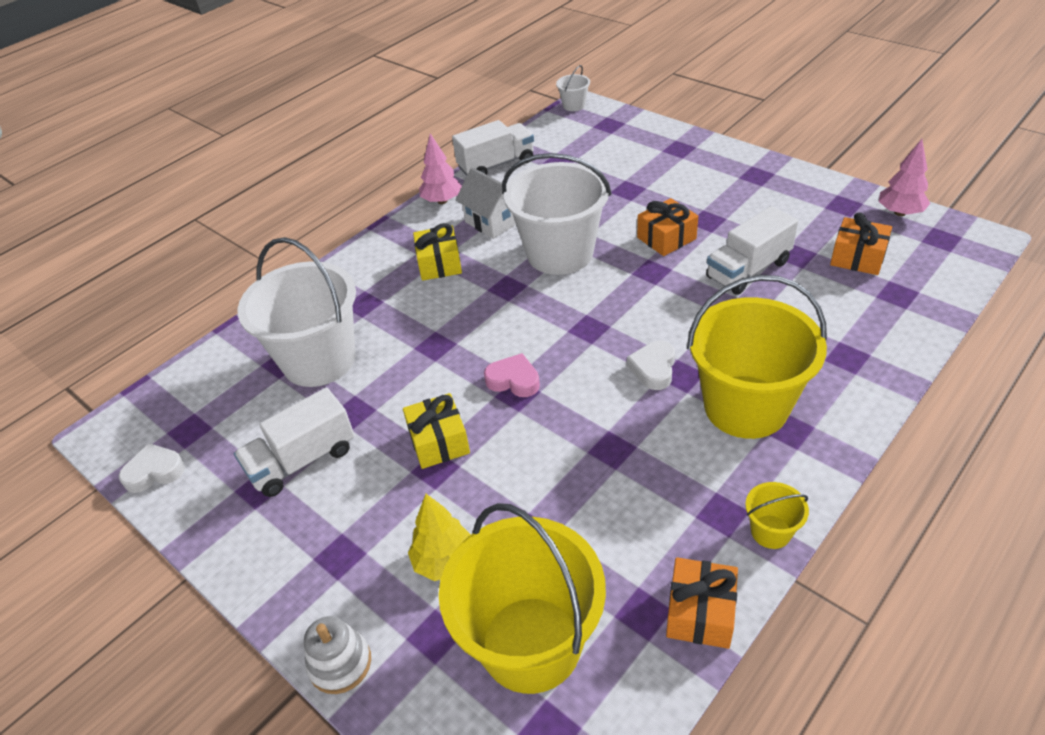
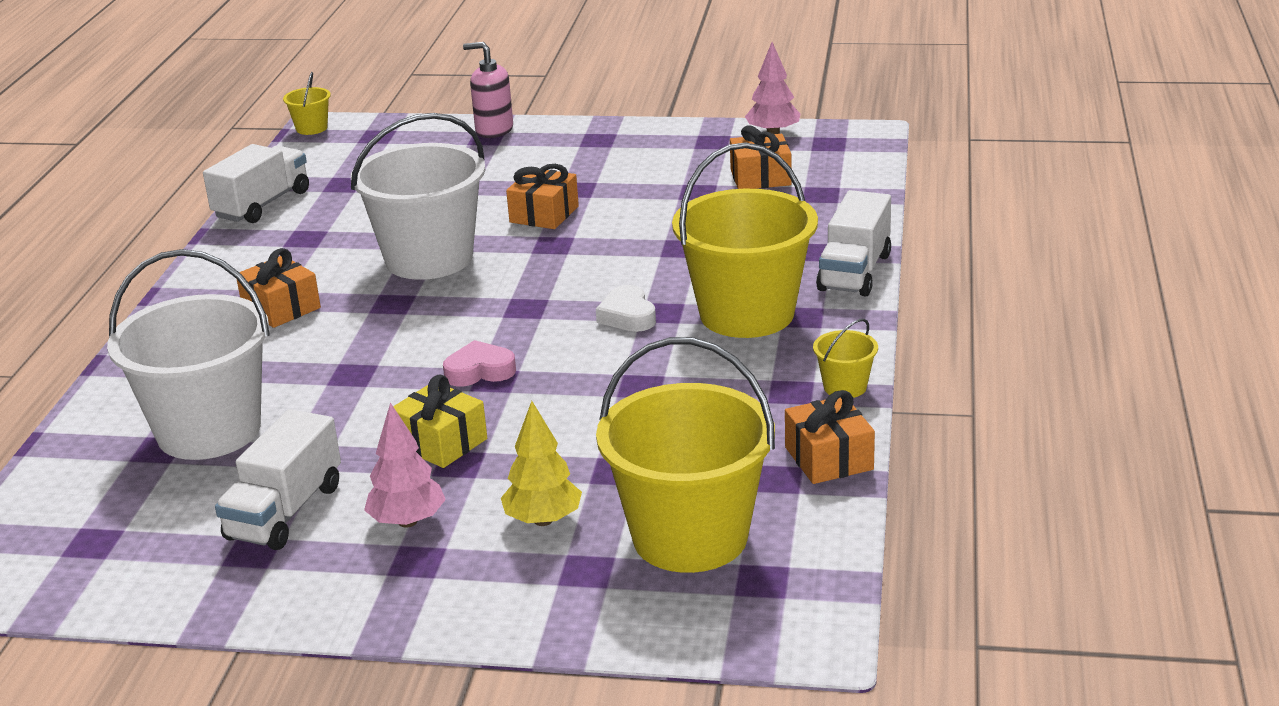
camera: 35 degrees left, 15 degrees down
white heart [118,443,185,493] -> none
white stacking toy [304,616,371,694] -> none
yellow gift [413,223,462,281] -> orange gift [237,248,321,328]
pink tree [419,133,462,204] -> pink tree moved to [364,402,446,528]
white house [456,168,516,239] -> none
white bucket [556,65,590,111] -> yellow bucket [283,72,331,135]
white truck [706,206,798,295] -> white truck moved to [816,190,891,297]
none -> pink soap dispenser [463,42,513,138]

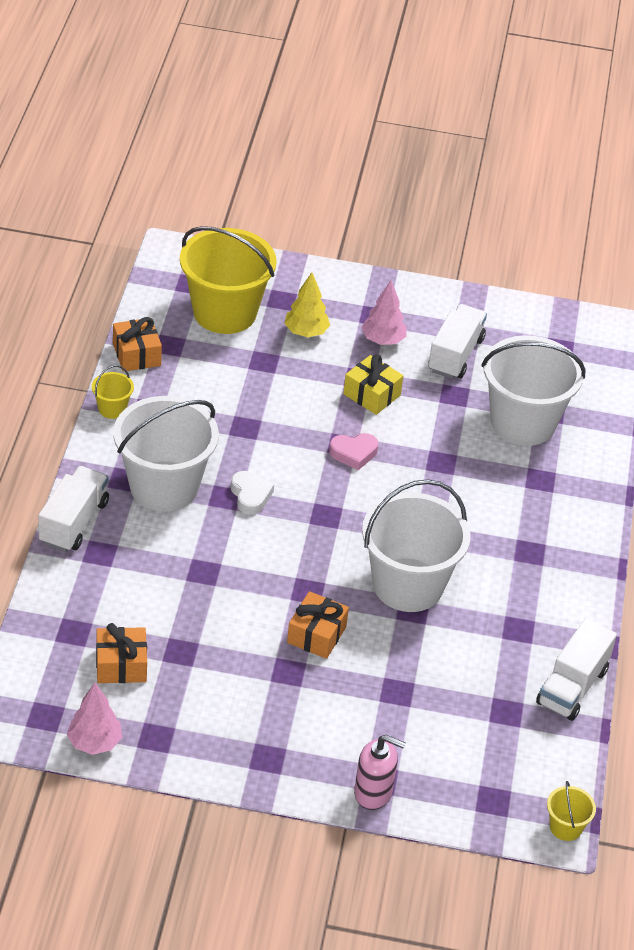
camera: 175 degrees right, 15 degrees up
orange gift [237,248,321,328] -> none
yellow bucket [672,143,818,338] -> white bucket [113,396,219,512]

